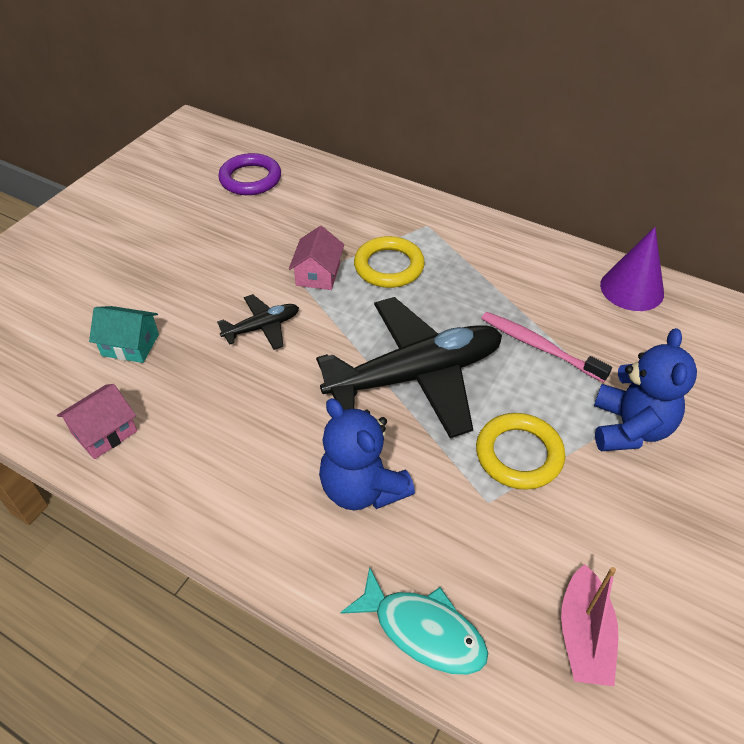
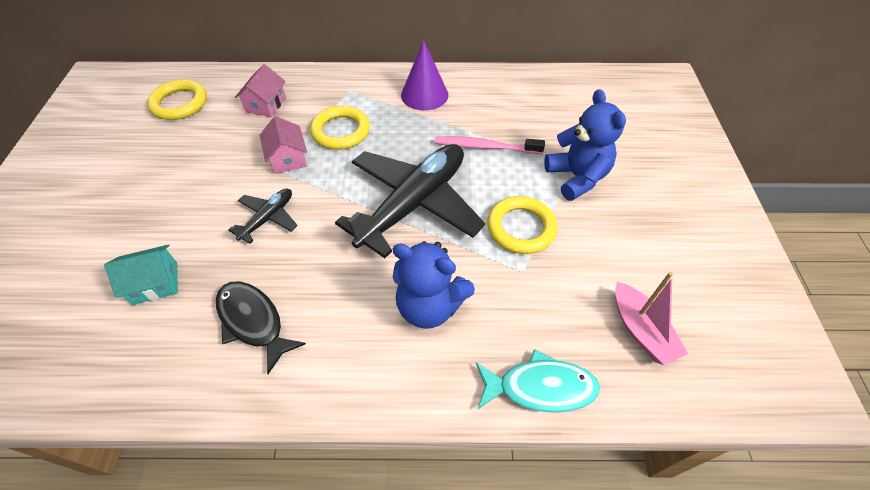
camera: 30 degrees left, 5 degrees up
pink house [57,384,137,459] -> pink house moved to [235,64,286,117]
purple ring [218,153,281,195] -> yellow ring [147,79,207,120]
purple cone [600,227,664,311] -> purple cone moved to [401,40,448,111]
none -> black fish [216,282,306,374]

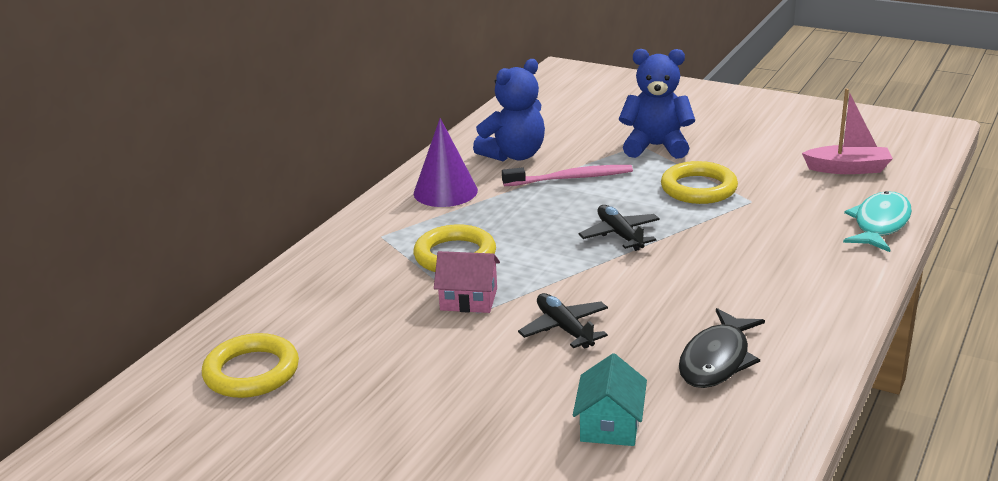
camera: 60 degrees left, 25 degrees down
black fish [216,282,306,374] -> black fish turned 45 degrees counterclockwise [679,308,765,388]
pink house [235,64,286,117] -> none
black plane [335,144,485,258] -> black plane [578,205,660,251], size x0.46
blue teddy bear [393,241,475,329] -> blue teddy bear moved to [473,59,545,161]
pink toothbrush [434,136,545,154] -> pink toothbrush turned 135 degrees counterclockwise [502,165,633,186]

